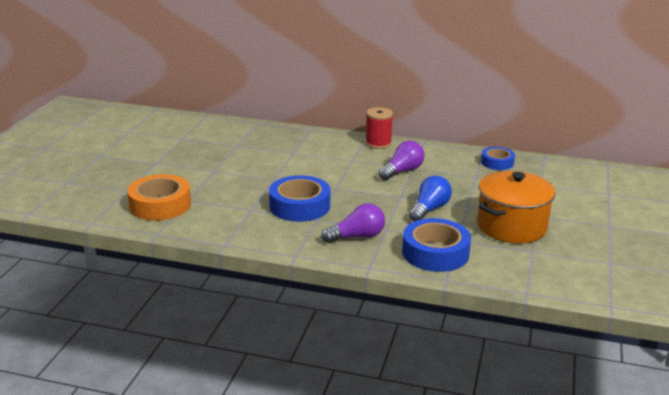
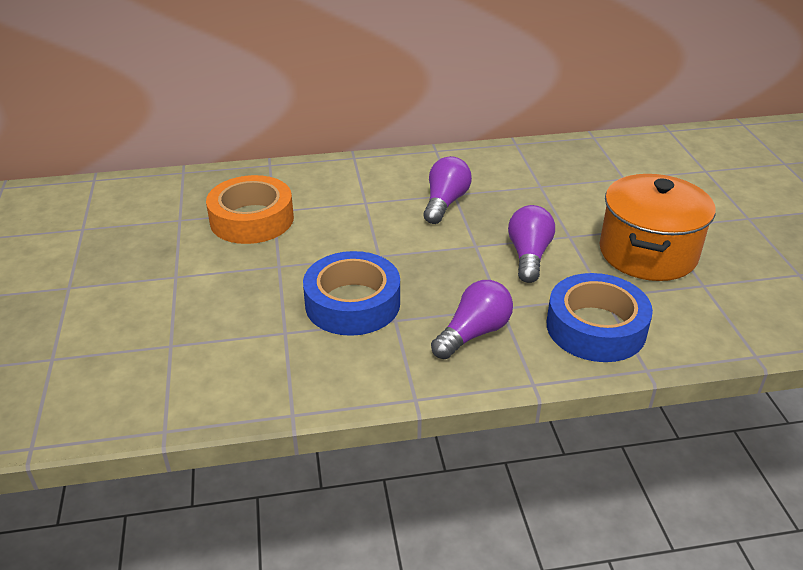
camera: 25 degrees left, 10 degrees up
orange tape [127,174,191,221] -> orange tape moved to [206,175,294,244]
red spool [365,107,393,149] -> none
blue light bulb [409,176,452,221] -> purple light bulb [508,205,555,283]
blue tape [481,147,515,170] -> none

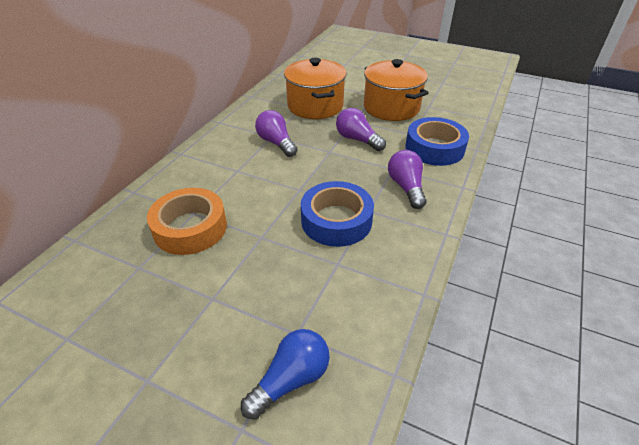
camera: 55 degrees left, 5 degrees up
none -> blue light bulb [241,329,330,420]
none -> orange pot [284,58,347,119]

